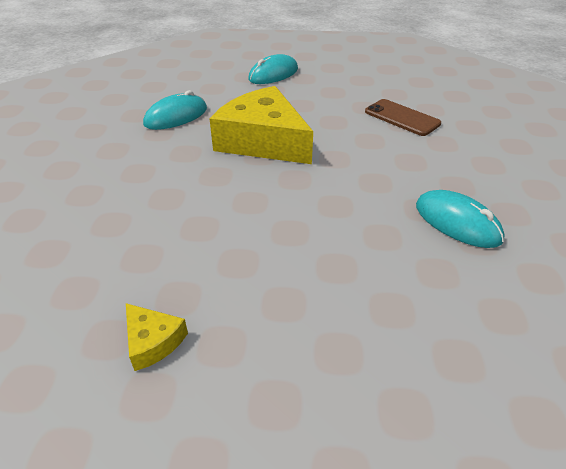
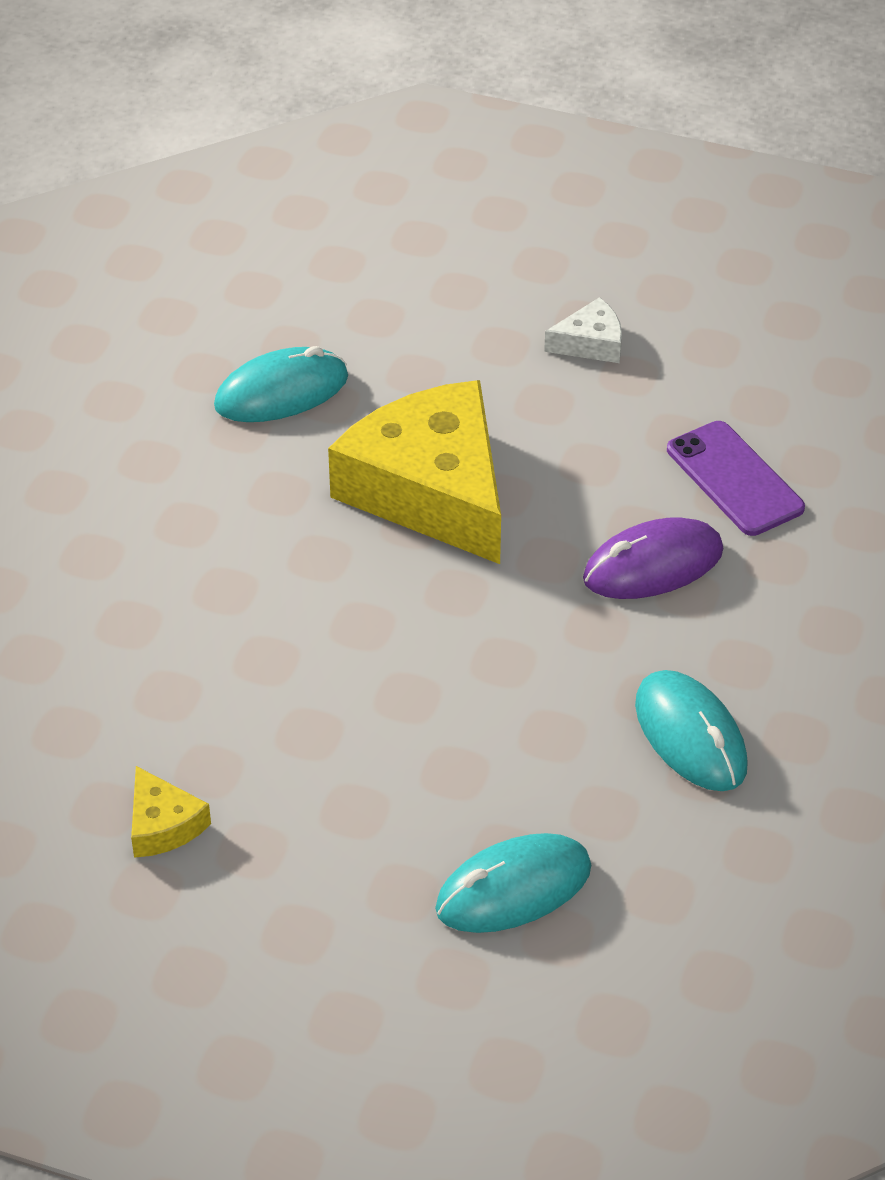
camera: 15 degrees right, 5 degrees up
turquoise mouse [248,54,298,84] -> turquoise mouse moved to [435,833,591,933]
brown phone [365,99,441,136] -> purple phone [667,421,805,536]
none -> white cheese [544,297,622,363]
none -> purple mouse [583,517,723,599]

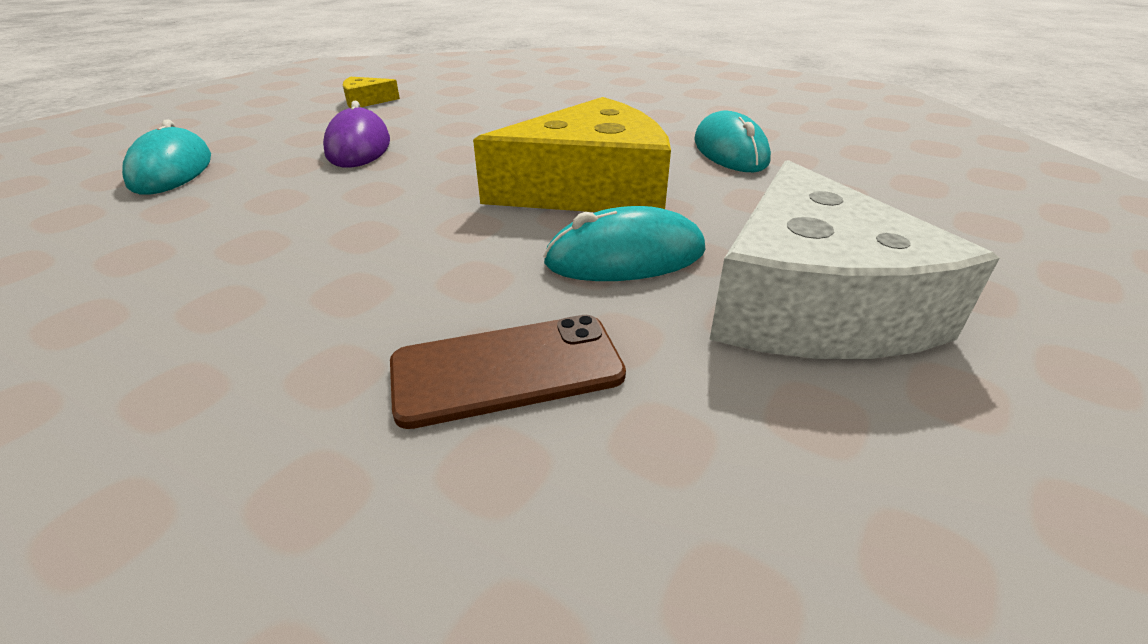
camera: 105 degrees right, 10 degrees down
white cheese [544,297,622,363] -> white cheese [709,160,999,359], size x2.38
purple mouse [583,517,723,599] -> purple mouse moved to [323,101,390,168]
turquoise mouse [635,670,748,791] -> turquoise mouse moved to [543,206,706,281]
purple phone [667,421,805,536] -> brown phone [390,315,626,429]

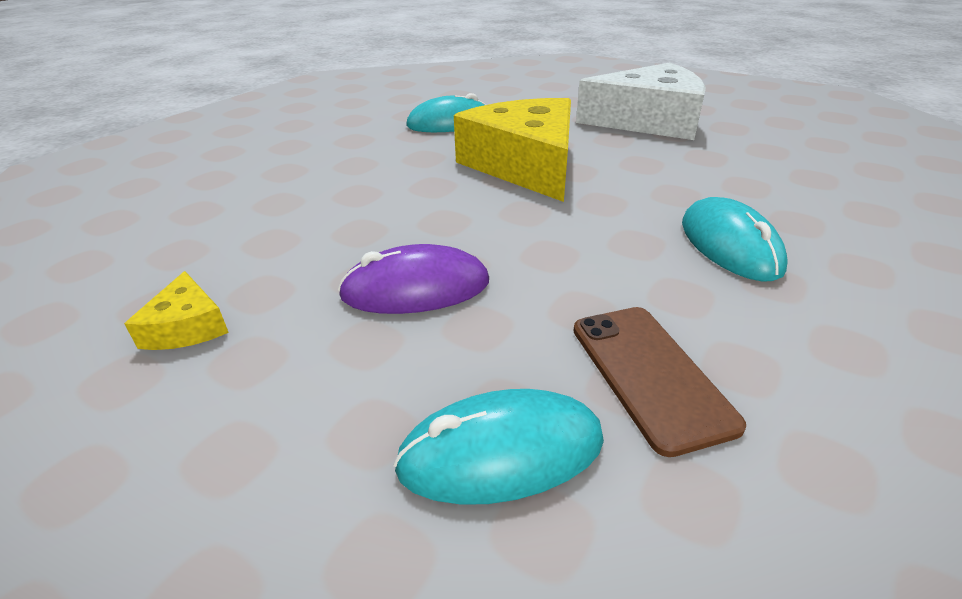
camera: 90 degrees left, 0 degrees up
brown phone [390,315,626,429] -> brown phone moved to [574,307,746,457]
turquoise mouse [543,206,706,281] -> turquoise mouse moved to [682,197,788,281]

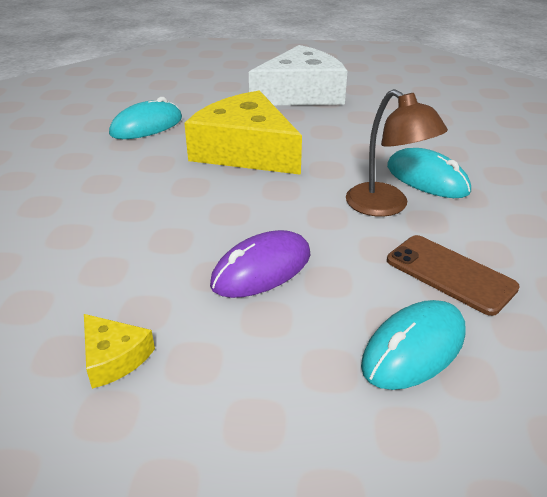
camera: 30 degrees left, 0 degrees up
none -> brown lamp [346,89,448,217]

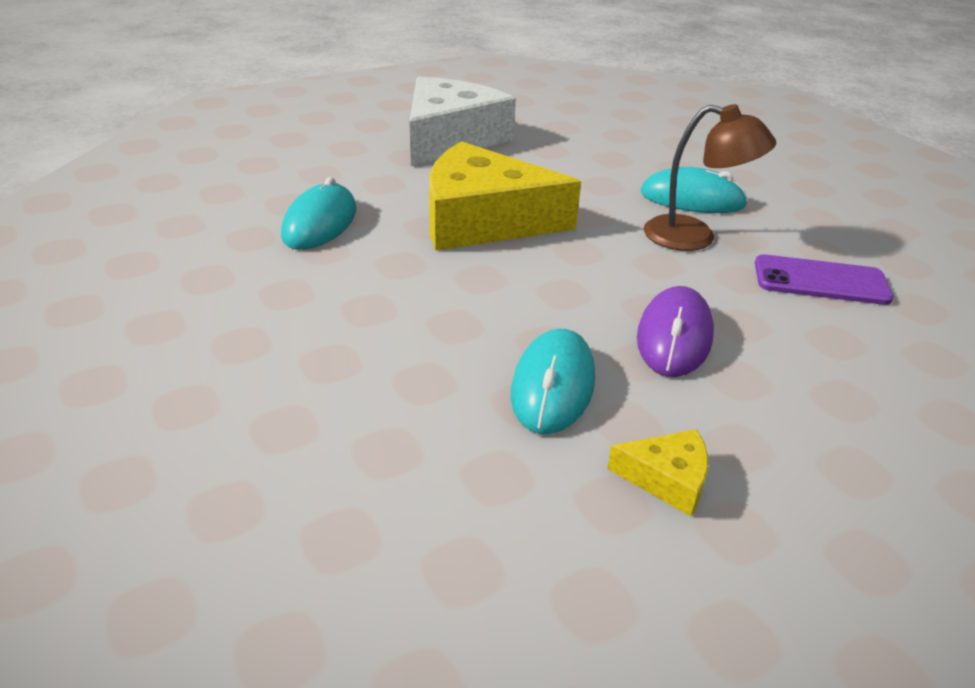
camera: 35 degrees left, 0 degrees up
turquoise mouse [361,300,466,390] -> turquoise mouse moved to [511,329,595,434]
brown phone [387,235,520,316] -> purple phone [755,254,893,305]

